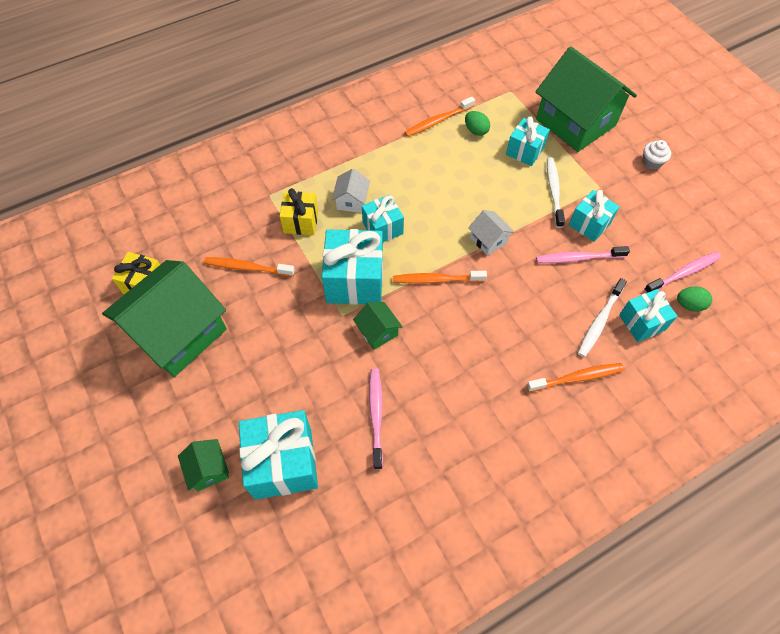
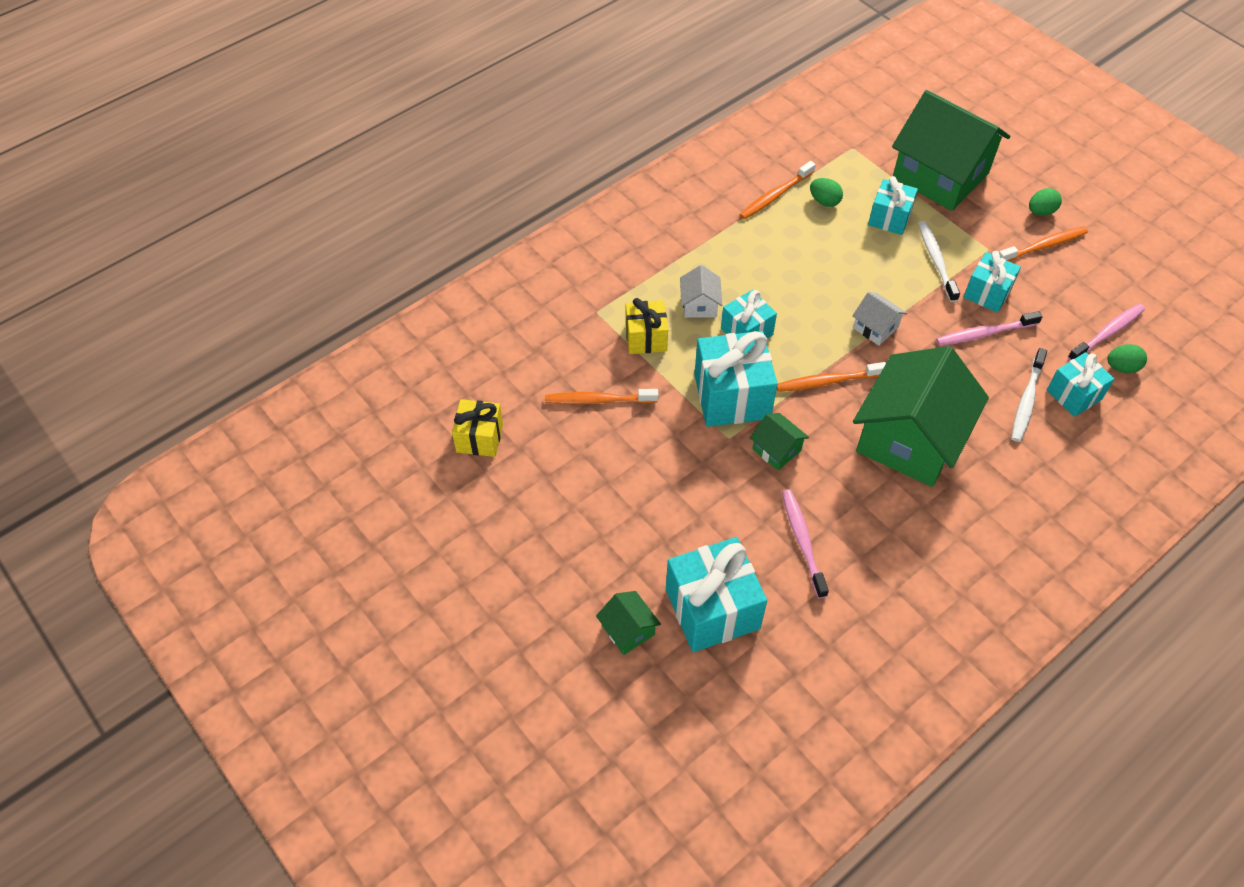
camera: 10 degrees left, 5 degrees down
green house [102,260,227,377] -> green house moved to [853,346,989,487]
orange toothbrush [526,363,624,392] -> orange toothbrush moved to [999,226,1088,261]
white cupcake [643,140,671,170] -> green egg [1029,188,1062,216]

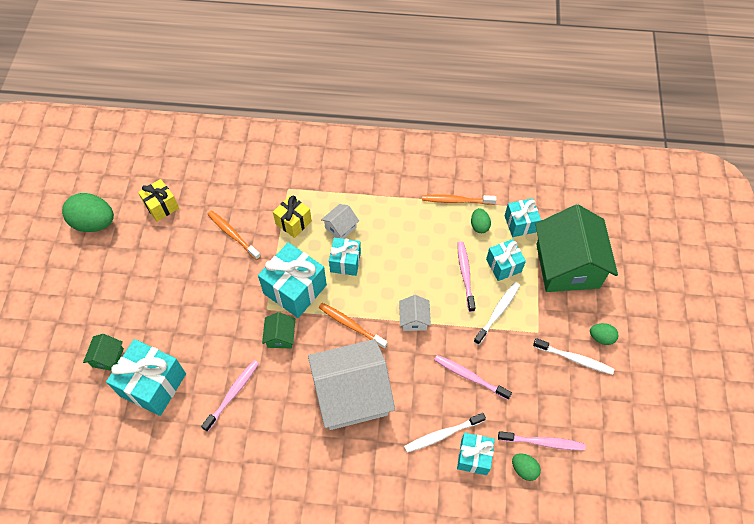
camera: 45 degrees right, 5 degrees up
green house [853,346,989,487] -> white house [308,339,395,430]
turquoise gift [963,251,1021,313] -> turquoise gift moved to [505,198,541,237]
orange toothbrush [999,226,1088,261] -> white toothbrush [533,338,614,375]
none -> green egg [62,193,114,232]
none -> pink toothbrush [457,241,476,312]

